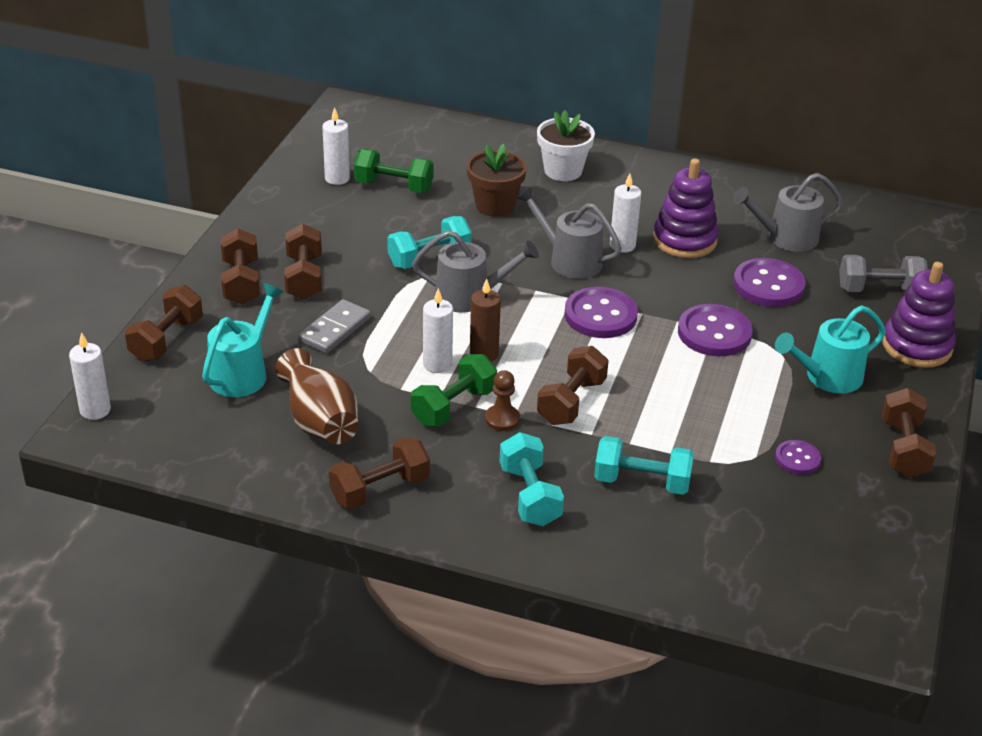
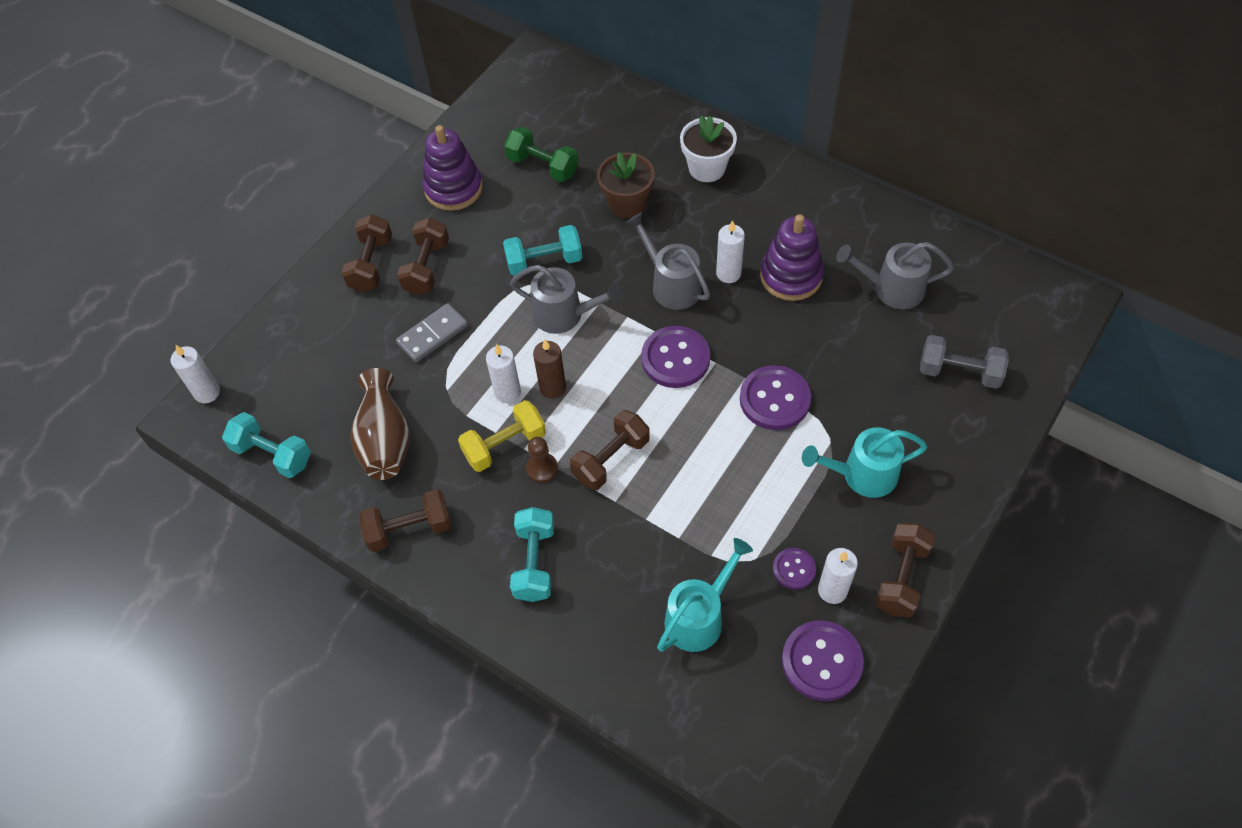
camera: 20 degrees right, 20 degrees up
brown dumbbell [125,285,203,362] -> none
turquoise watering can [202,283,284,397] -> turquoise watering can moved to [657,538,753,652]
white candle [322,107,350,185] -> white candle moved to [818,548,858,604]
green dumbbell [411,354,497,427] -> yellow dumbbell [458,400,546,472]
turquoise dumbbell [594,436,694,495] -> turquoise dumbbell moved to [222,412,311,478]
purple button [733,258,805,307] -> purple button moved to [782,620,864,701]
purple stacking toy [882,262,956,368] -> purple stacking toy moved to [422,125,483,211]

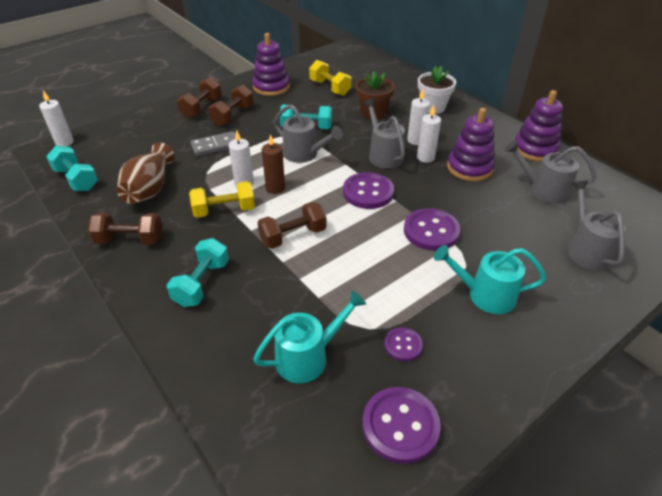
camera: 15 degrees right, 15 degrees down
green dumbbell [504,127,578,182] -> yellow dumbbell [309,60,351,96]
brown pawn [526,437,558,483] -> none
white candle [818,548,858,604] -> white candle moved to [407,89,430,145]
brown dumbbell [875,523,935,618] -> none
grey dumbbell [920,335,1009,389] -> grey watering can [567,180,625,270]
none -> purple stacking toy [515,90,563,162]

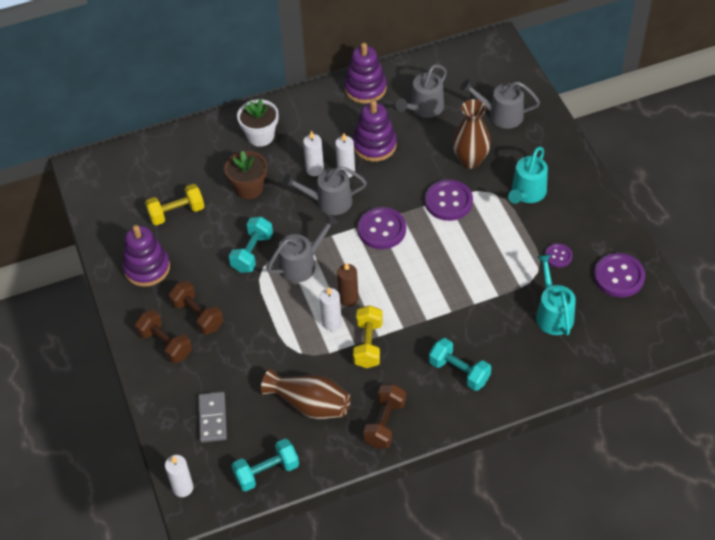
camera: 70 degrees left, 10 degrees up
grey domino [190,131,235,156] -> grey domino moved to [198,392,227,443]
brown dumbbell [257,202,326,249] -> none
none -> brown vase [452,99,491,168]

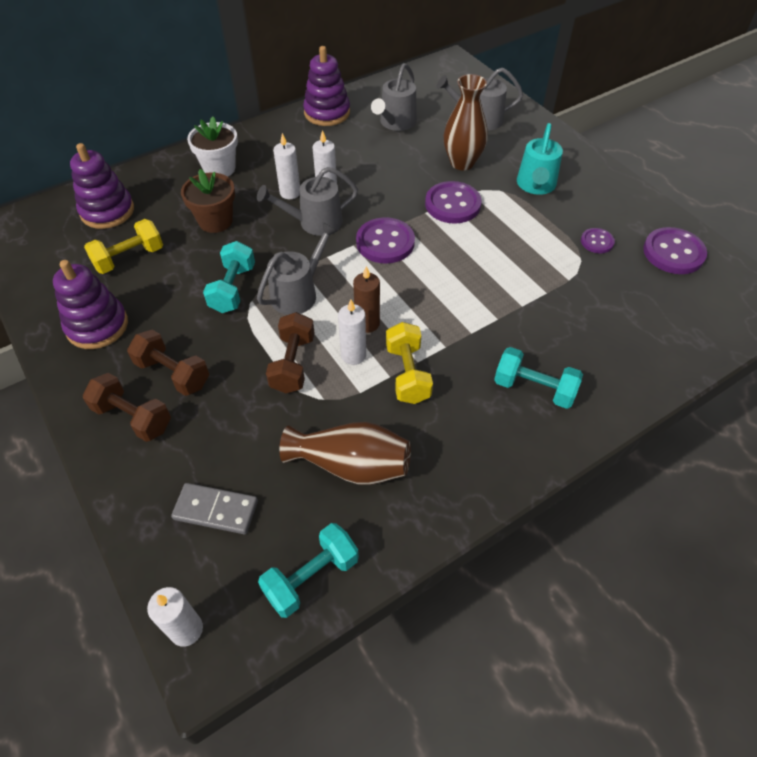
camera: 15 degrees left, 0 degrees up
grey domino [198,392,227,443] -> grey domino turned 60 degrees counterclockwise [171,483,258,534]
purple stacking toy [353,100,397,162] -> purple stacking toy moved to [70,143,134,229]
brown dumbbell [363,384,406,448] -> brown dumbbell moved to [266,312,314,393]
turquoise watering can [536,254,576,336] -> none

